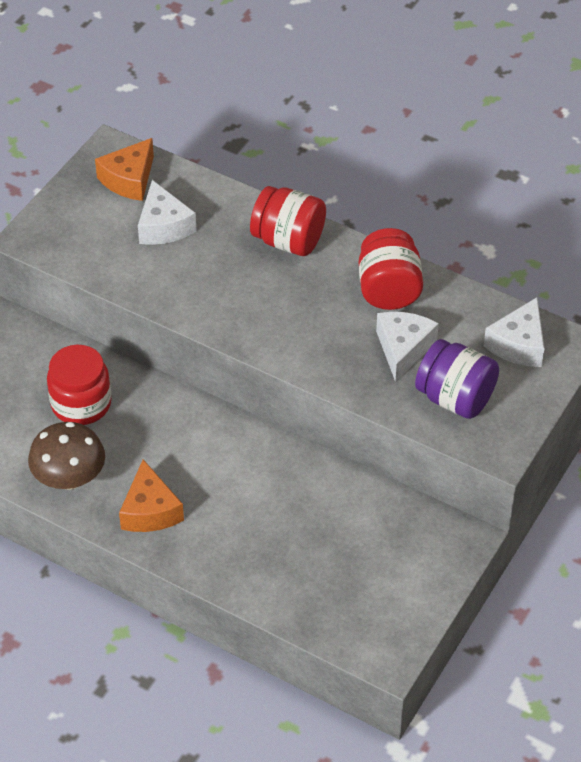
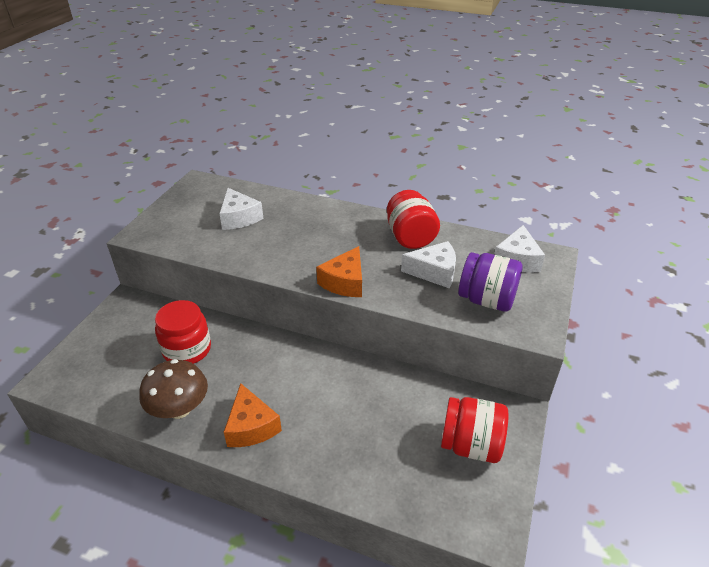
camera: 10 degrees left, 10 degrees down
orange cheese [95,138,154,201] -> orange cheese moved to [316,246,362,297]
red jar [250,186,326,256] -> red jar moved to [441,397,509,463]
white cheese [376,312,439,382] -> white cheese turned 90 degrees clockwise [401,241,456,289]

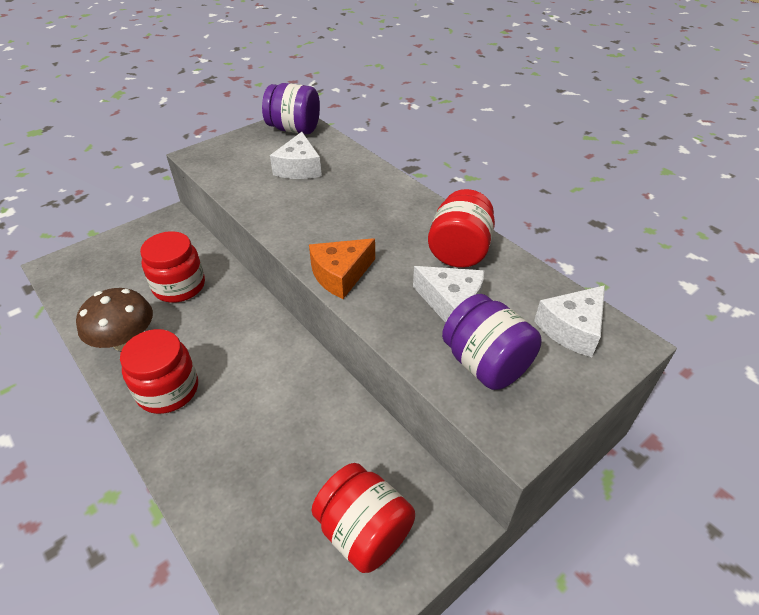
camera: 30 degrees right, 5 degrees up
orange cheese [224,383,282,447] -> red jar [120,329,198,414]
none -> purple jar [262,83,320,134]

